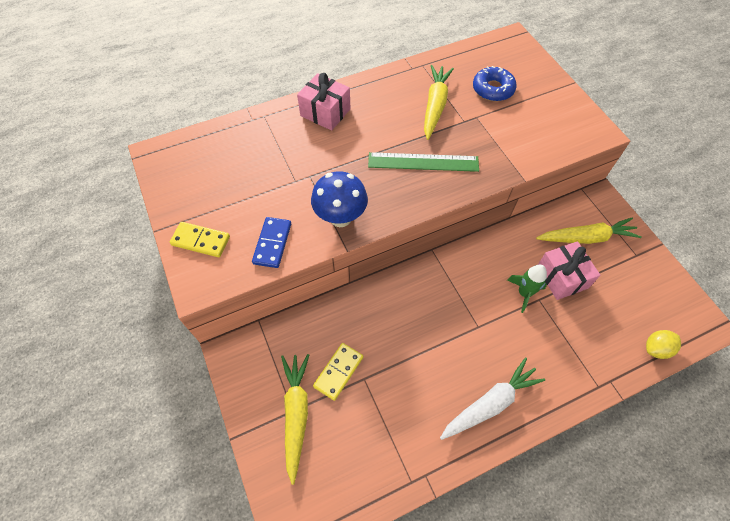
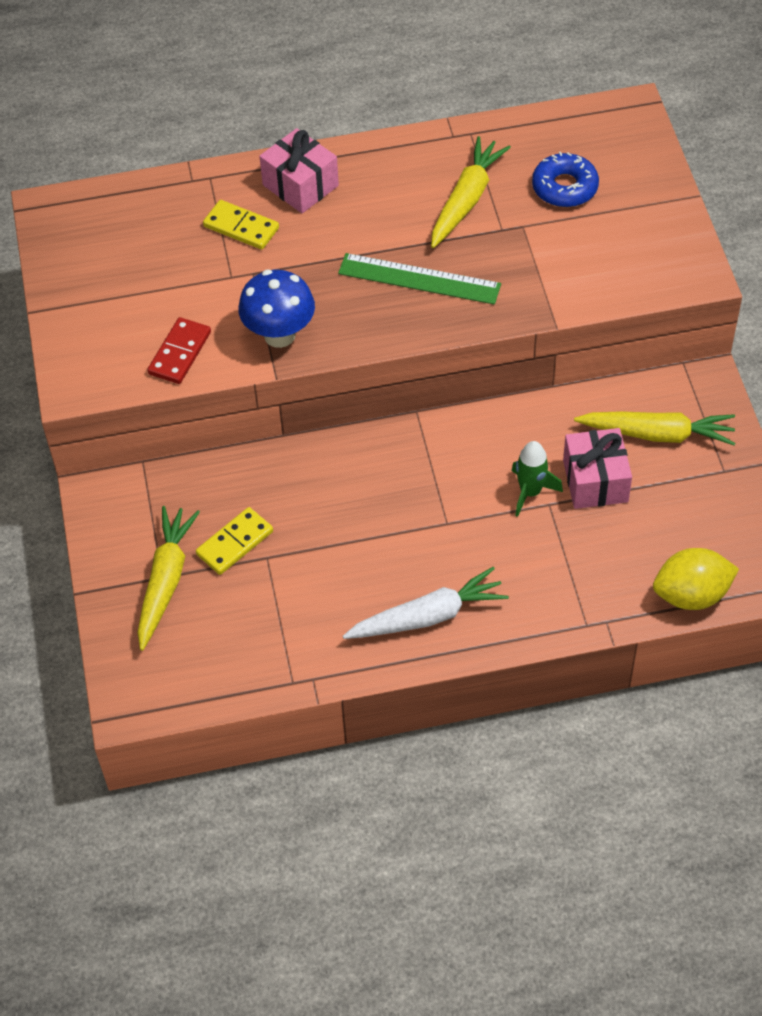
camera: 15 degrees right, 5 degrees down
yellow domino [170,222,230,257] -> yellow domino moved to [203,200,279,250]
blue domino [252,217,291,268] -> red domino [147,317,211,384]
yellow lemon [646,330,681,359] -> yellow lemon [653,548,739,610], size x1.54

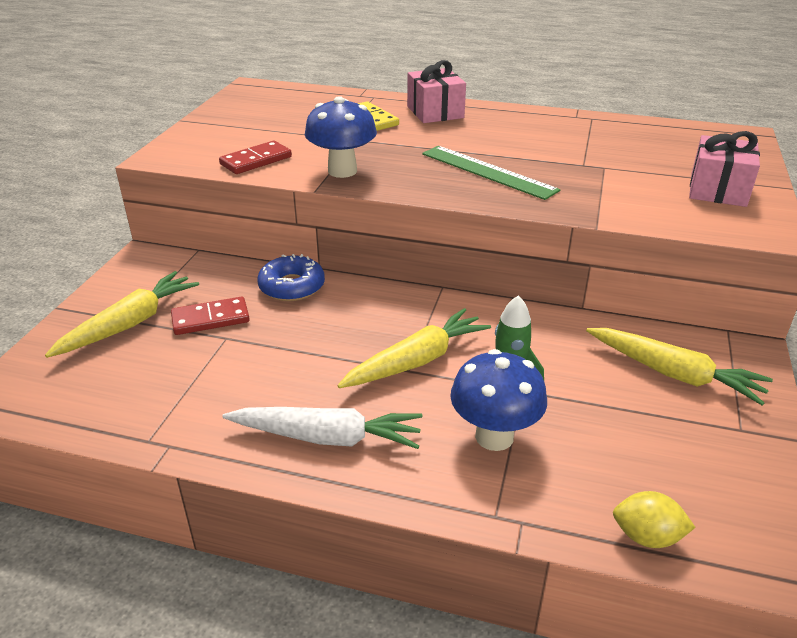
camera: 25 degrees right, 20 degrees down
yellow domino [196,507,273,575] -> red domino [171,297,250,335]
yellow carrot [431,136,511,248] -> yellow carrot moved to [337,308,491,388]
blue donut [532,152,599,207] -> blue donut moved to [257,254,325,301]
pink gift [563,428,632,509] -> pink gift moved to [689,131,760,207]
yellow lemon [653,548,739,610] -> yellow lemon [613,491,696,548], size x0.65
none -> blue mushroom [450,349,547,451]

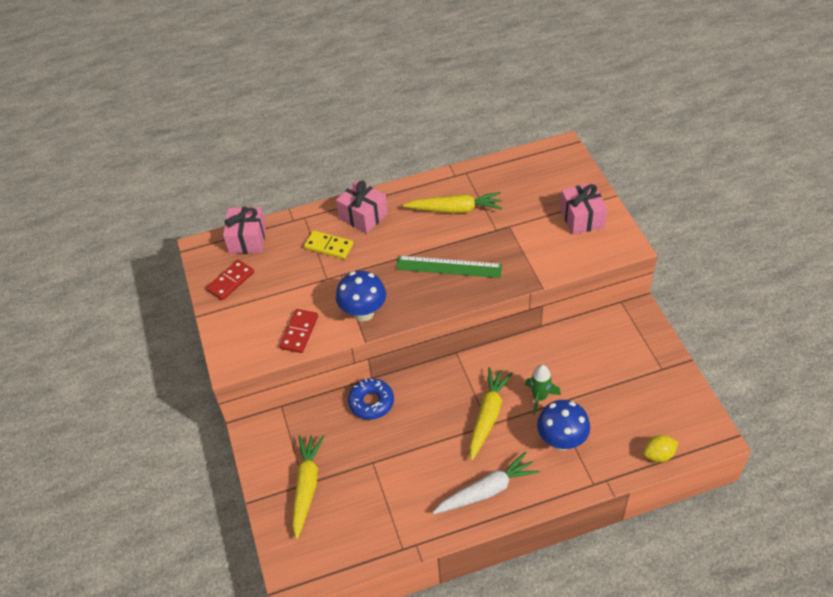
camera: 30 degrees left, 15 degrees up
red domino [171,297,250,335] -> red domino moved to [206,260,254,300]
yellow carrot [586,328,773,406] -> yellow carrot moved to [403,192,502,213]
none -> pink gift [223,207,266,254]

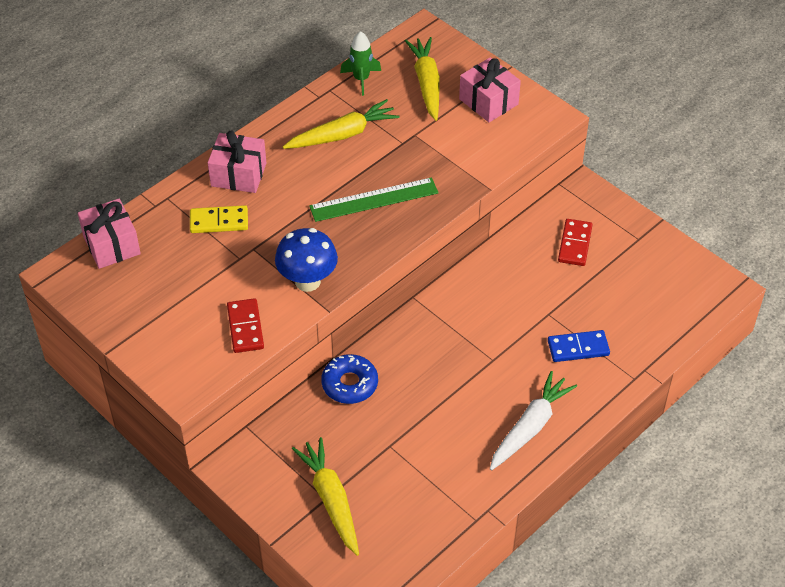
camera: 30 degrees left, 0 degrees up
red domino [206,260,254,300] -> red domino moved to [558,219,593,266]
yellow carrot [469,367,513,461] -> yellow carrot moved to [405,37,440,121]
green rocket [525,365,561,415] -> green rocket moved to [340,31,381,96]
blue mushroom [537,400,590,451] -> blue domino [548,330,610,362]
yellow lemon [643,435,678,462] -> none

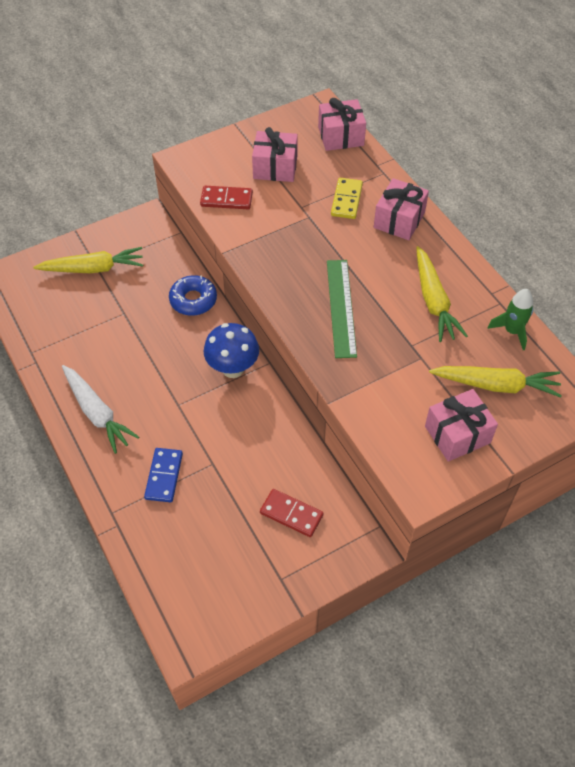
camera: 105 degrees right, 5 degrees up
blue mushroom [275,228,338,292] -> blue mushroom moved to [204,323,259,378]
none -> pink gift [252,127,298,182]

